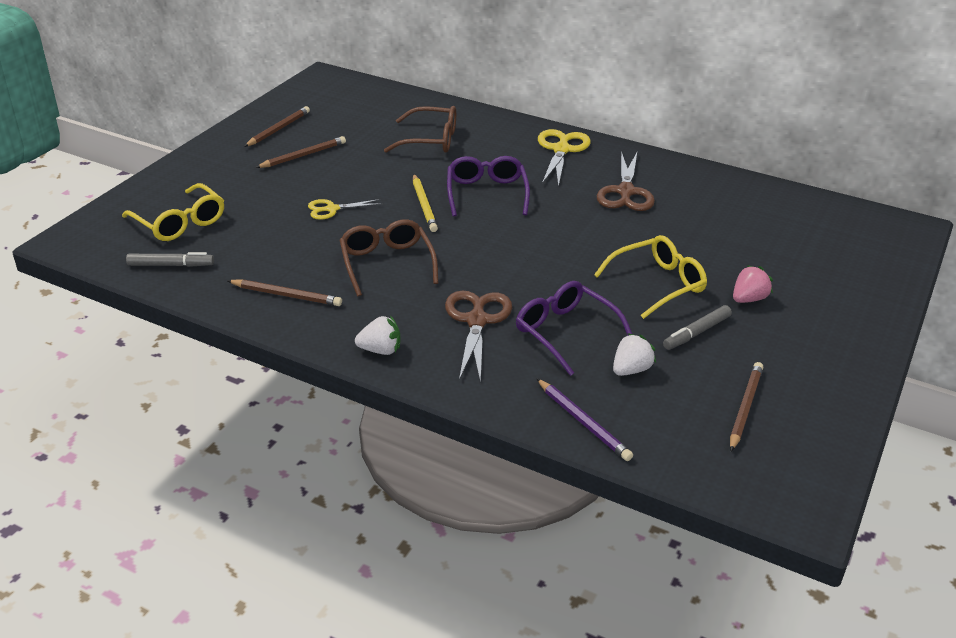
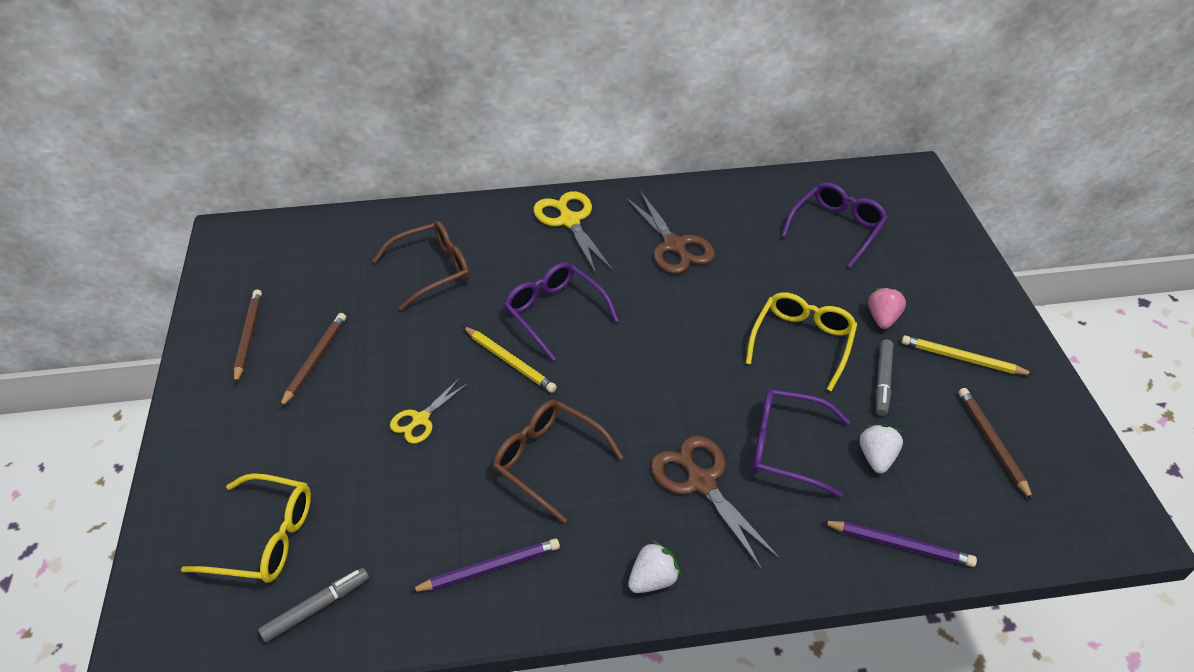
camera: 35 degrees left, 10 degrees up
brown pencil [227,279,342,306] -> purple pencil [409,538,560,592]
none -> purple glasses [781,182,888,268]
none -> yellow pencil [901,335,1034,375]

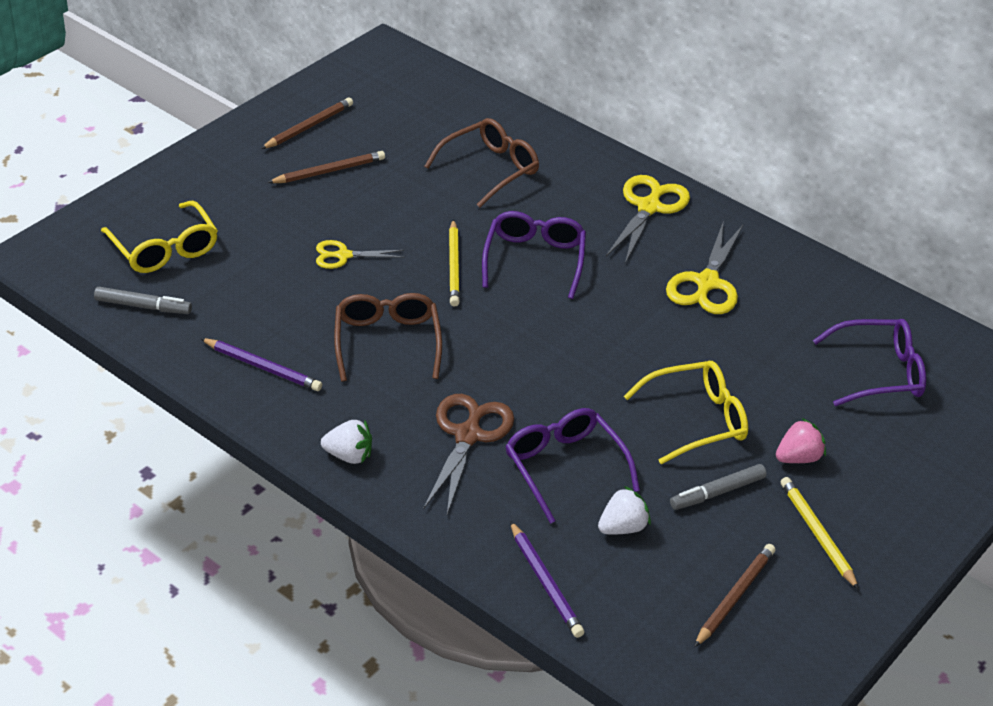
camera: 45 degrees right, 5 degrees down
brown glasses [372,221,470,310] -> brown glasses turned 60 degrees counterclockwise [424,118,539,208]
brown scissors [625,191,715,274] -> yellow scissors [666,223,743,314]

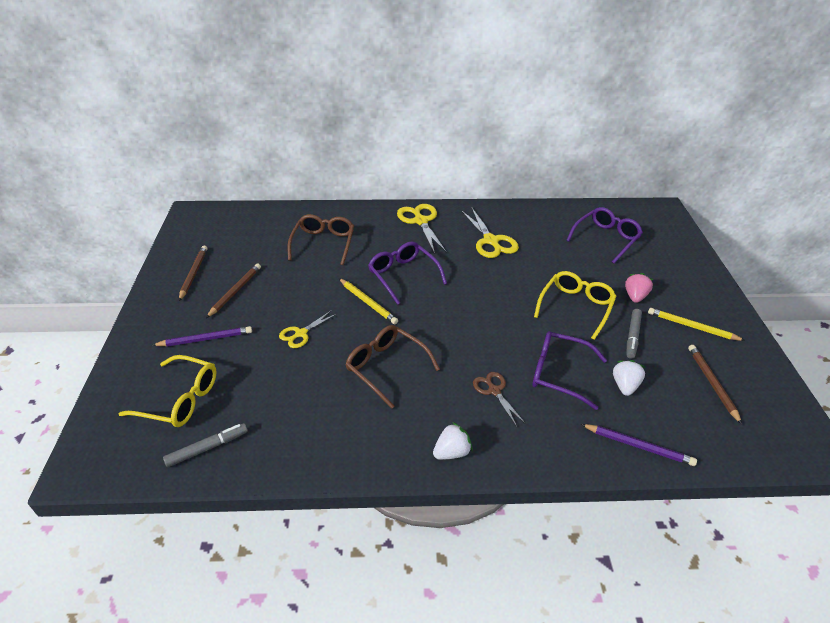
camera: 40 degrees left, 0 degrees up
purple pencil [200,338,322,391] -> purple pencil moved to [152,326,252,346]
brown scissors [423,394,514,515] -> brown scissors [473,372,526,427], size x0.60

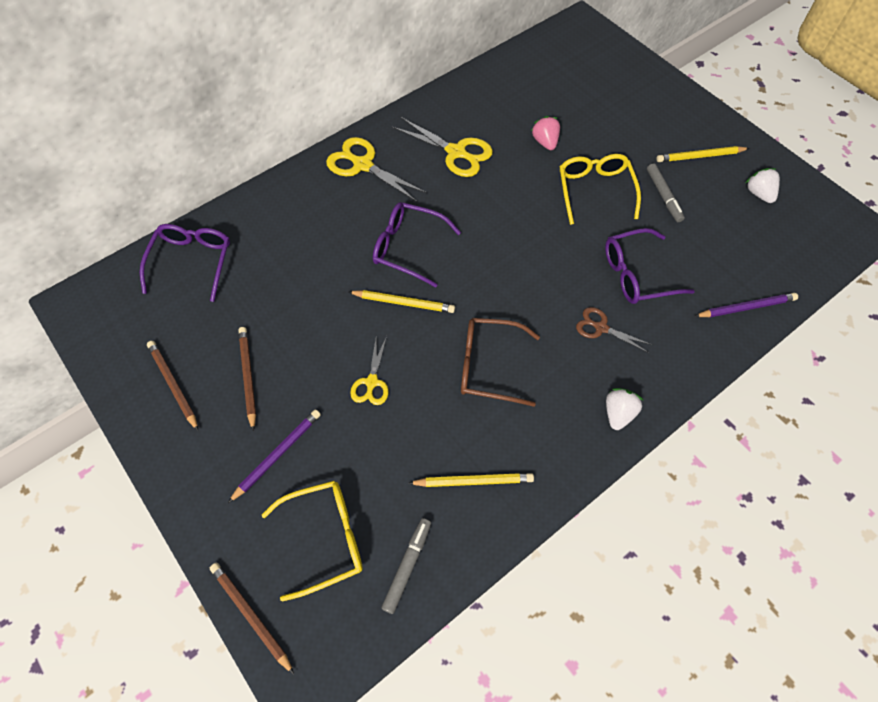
camera: 35 degrees left, 20 degrees up
brown glasses [288,214,354,265] -> none
purple glasses [566,207,643,264] -> purple glasses moved to [140,224,230,302]
white strawberry [613,360,645,396] -> white strawberry moved to [745,168,780,203]
pink strawberry [625,273,653,303] -> pink strawberry moved to [531,116,560,150]
brown pencil [688,345,742,424] -> brown pencil moved to [210,563,294,674]
none -> yellow pencil [409,473,534,487]

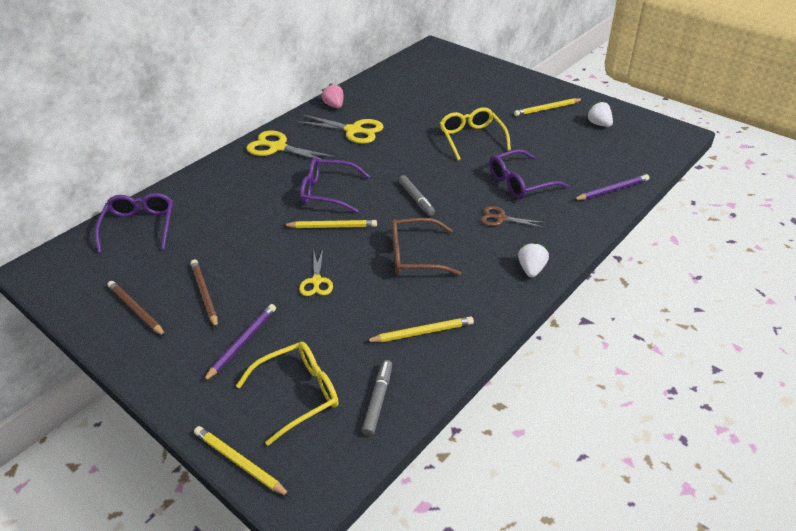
camera: 10 degrees left, 20 degrees down
brown pencil [210,563,294,674] -> yellow pencil [194,426,291,497]
pink strawberry [531,116,560,150] -> pink strawberry moved to [321,83,343,108]
grey marker [647,163,685,222] -> grey marker moved to [399,175,435,216]

